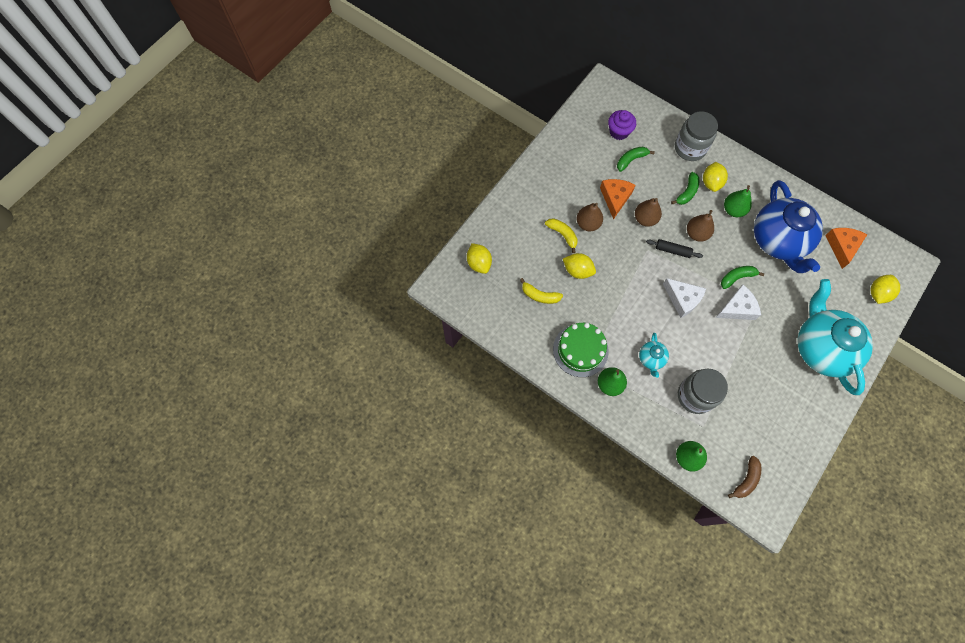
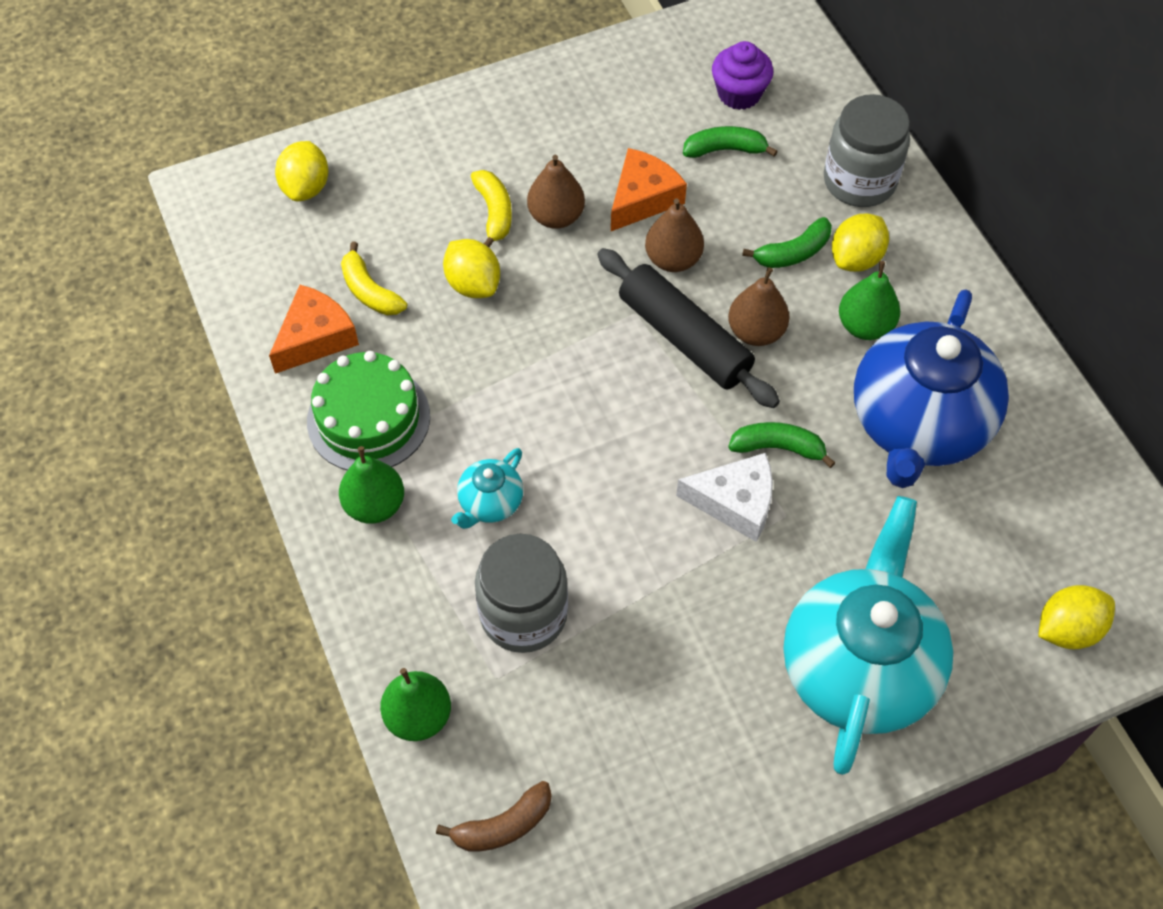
camera: 30 degrees right, 10 degrees down
black rolling pin [646,239,703,258] -> black rolling pin [597,248,780,408], size x1.91
white cheese [663,278,706,318] -> none
orange cheese [825,228,867,269] -> orange cheese moved to [269,285,359,374]

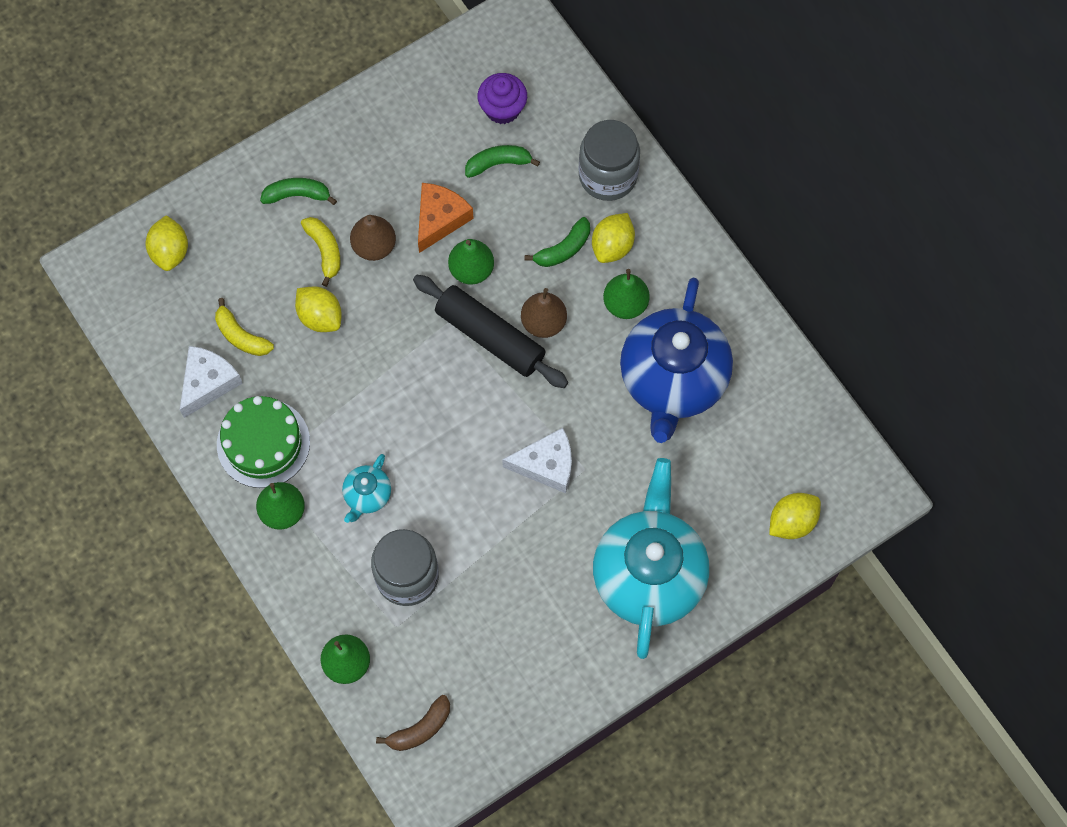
camera: 10 degrees left, 10 degrees up
orange cheese [269,285,359,374] -> white cheese [180,346,243,418]
brown pear [645,198,704,272] -> green pear [448,239,494,285]
green banana [728,422,836,468] -> green banana moved to [260,178,337,205]

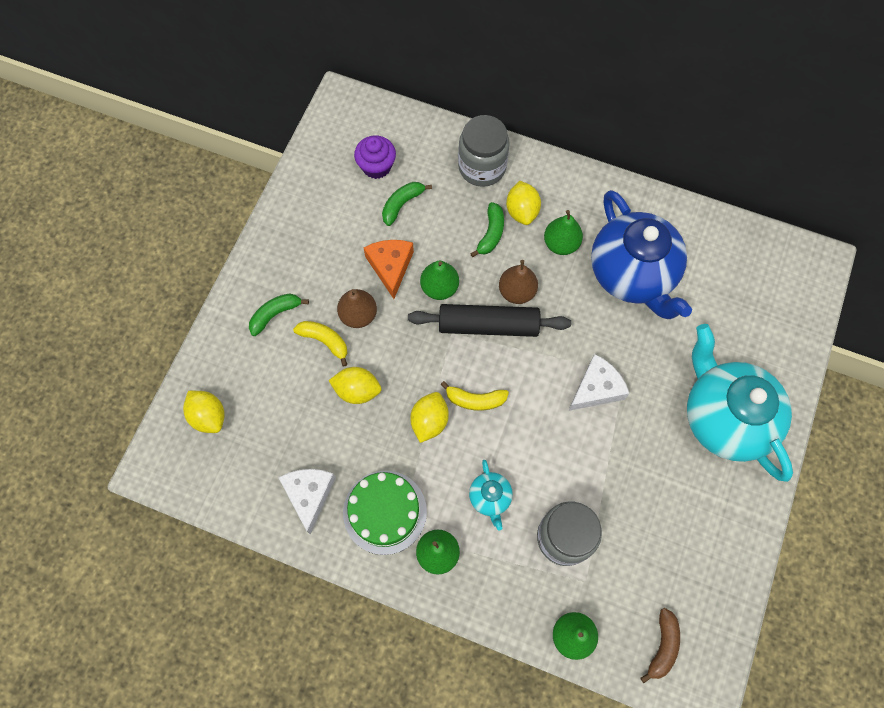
camera: 35 degrees left, 0 degrees up
yellow banana [215,298,274,356] -> yellow banana moved to [441,381,509,411]
yellow lemon [769,493,821,539] -> yellow lemon moved to [410,392,449,443]

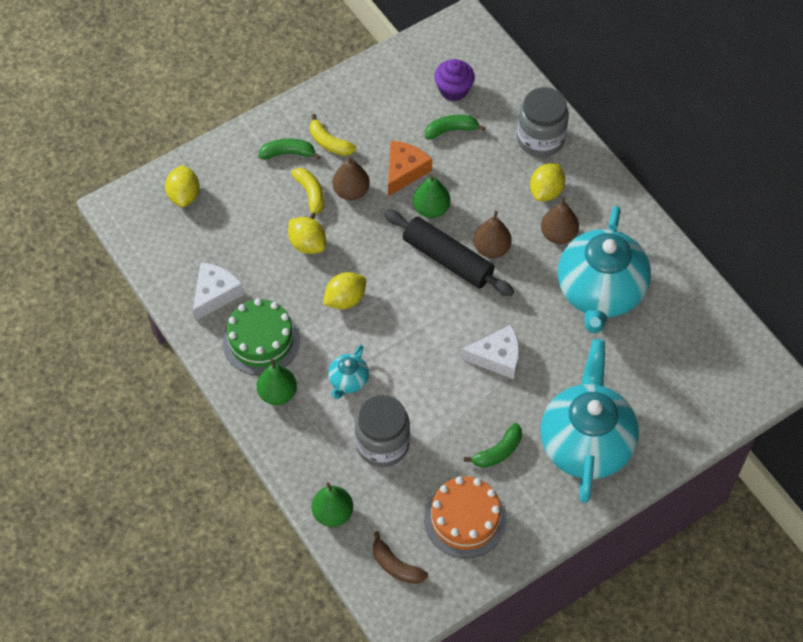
camera: 35 degrees right, 10 degrees down
yellow banana [441,381,509,411] -> yellow banana moved to [310,114,356,156]
green banana [470,202,504,257] -> green banana moved to [464,423,522,468]
green pear [544,210,583,255] -> brown pear [541,196,579,244]
blue teapot [591,190,692,319] -> turquoise teapot [558,206,651,334]
brown banana [641,608,680,683] -> brown banana turned 75 degrees clockwise [373,531,428,584]
none -> orange cake [424,476,506,558]

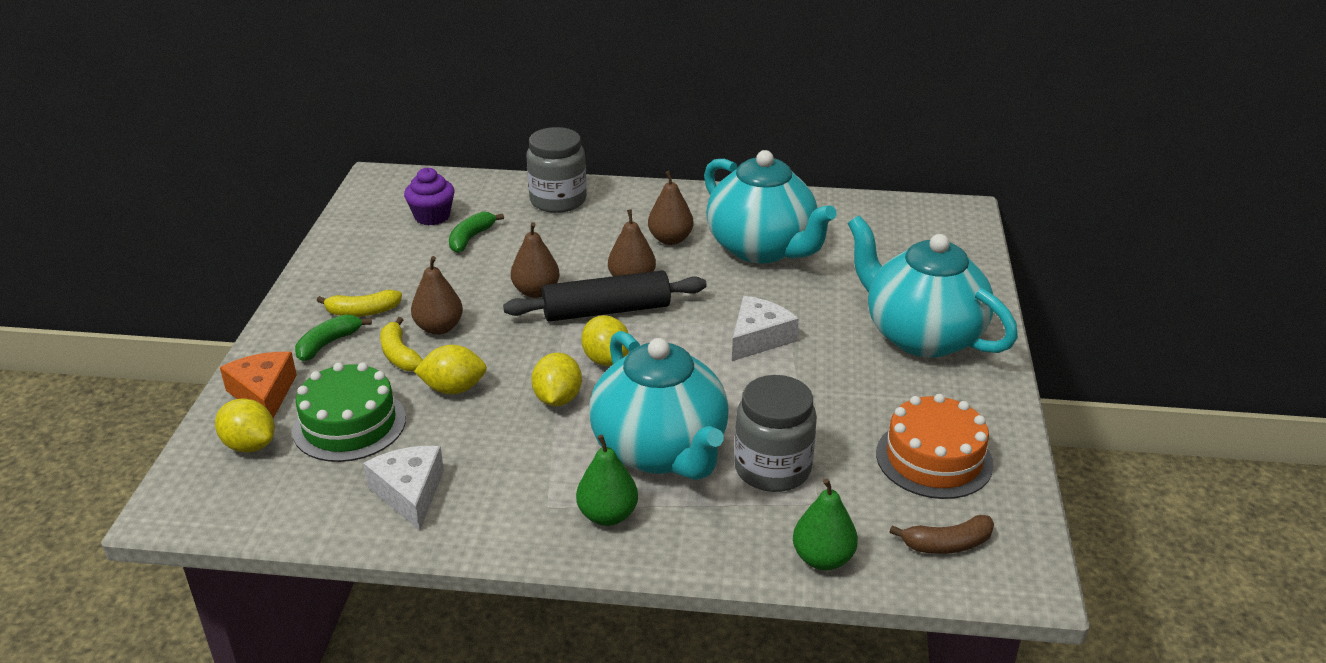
camera: 50 degrees left, 25 degrees down
green cake [222,299,300,375] -> green cake moved to [292,362,406,462]
yellow banana [291,168,324,219] -> yellow banana turned 135 degrees counterclockwise [380,317,423,371]
turquoise teapot [328,345,369,399] -> turquoise teapot [589,331,729,480], size x2.33
orange cheese [388,141,432,196] -> orange cheese moved to [220,352,297,418]
green pear [413,175,451,218] -> brown pear [511,222,560,298]
green banana [464,423,522,468] -> none
yellow lemon [530,163,565,201] -> yellow lemon moved to [581,315,629,366]

